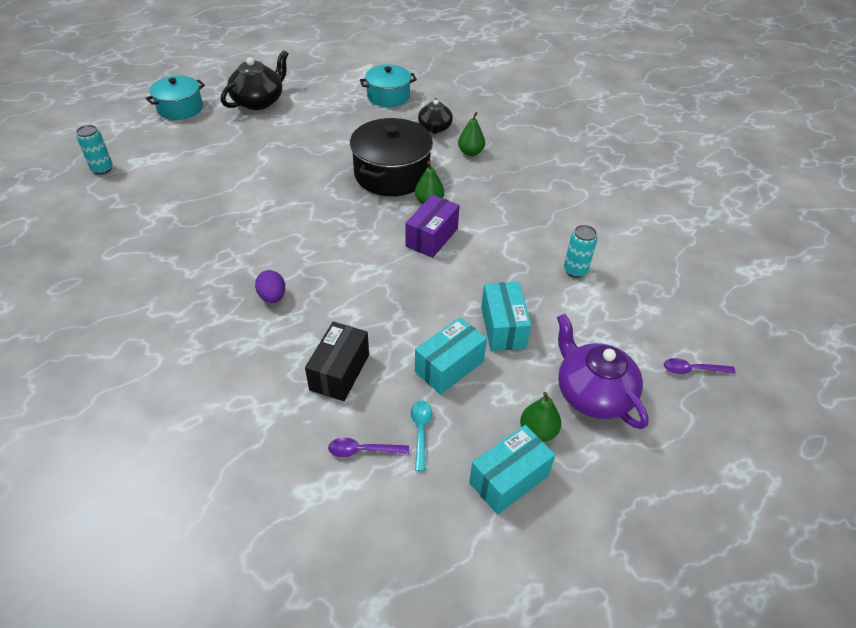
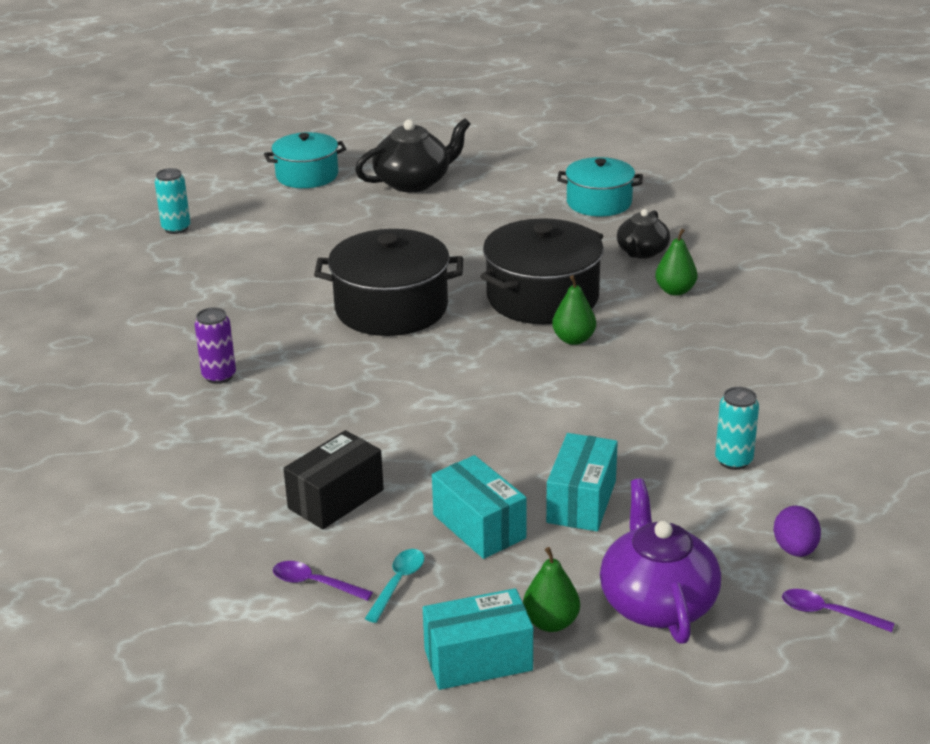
camera: 25 degrees right, 15 degrees down
purple egg [255,270,285,303] -> purple egg moved to [773,506,821,557]
purple box [405,195,460,258] -> none
turquoise box [415,317,487,395] -> turquoise box turned 75 degrees clockwise [432,455,526,559]
none -> purple can [194,307,236,384]
none -> black pot [314,229,463,336]

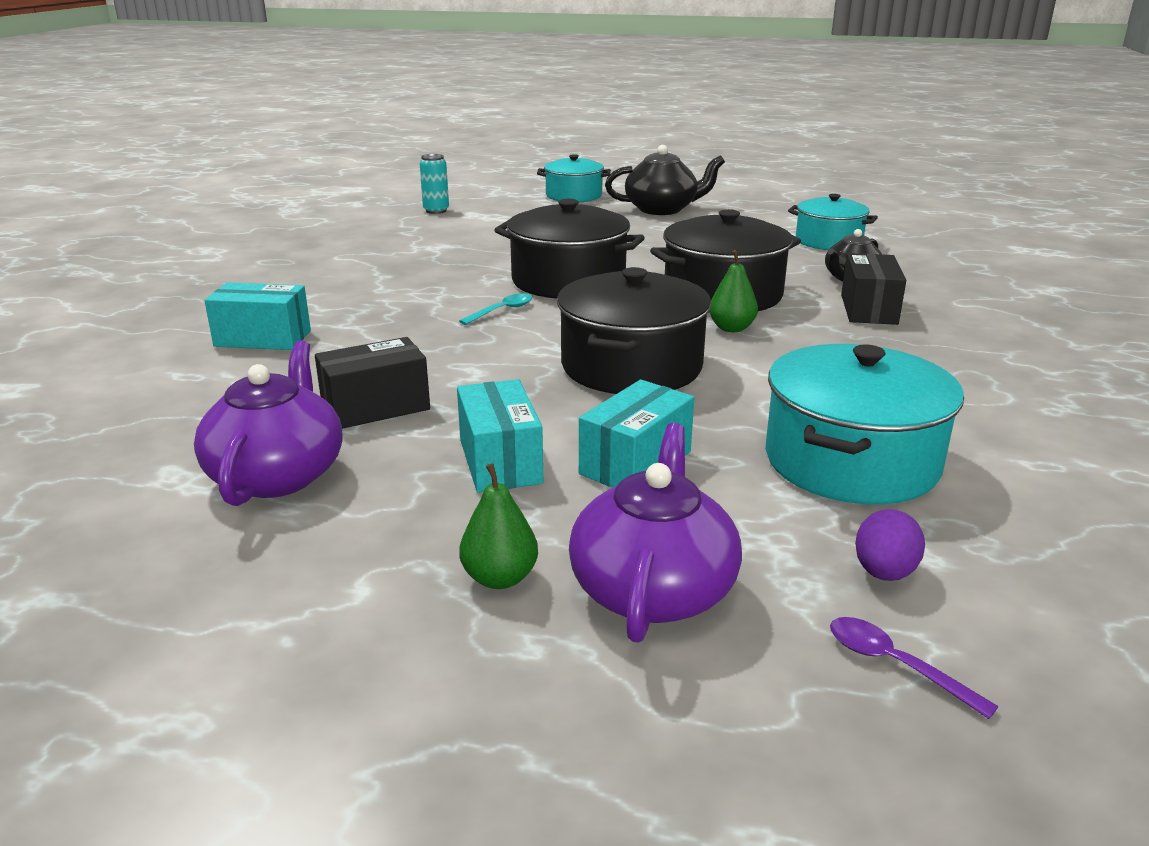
camera: 20 degrees right, 5 degrees down
purple can [194,307,236,384] -> none
purple spoon [273,561,373,601] -> purple teapot [194,340,343,506]
turquoise spoon [365,549,424,623] -> turquoise spoon moved to [459,293,533,325]
turquoise box [423,588,533,690] -> turquoise box moved to [204,282,311,350]
green pear [655,229,697,296] -> black box [841,253,906,325]
turquoise can [715,387,759,470] -> turquoise pot [765,344,964,505]
none -> black pot [557,267,711,394]

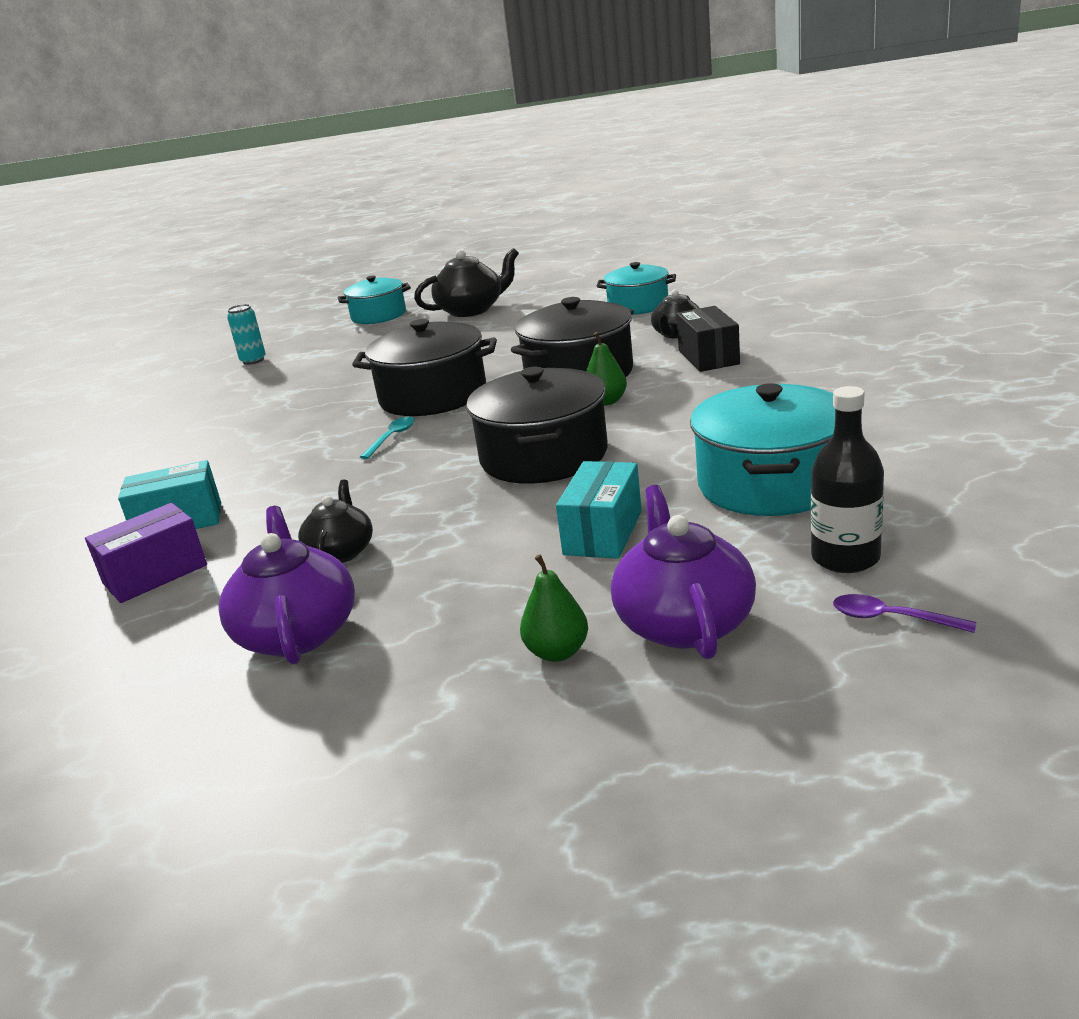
camera: 15 degrees left, 0 degrees up
black box [315,337,430,429] -> black teapot [298,480,373,563]
turquoise box [457,379,543,493] -> none
purple egg [855,509,925,581] -> black bottle [811,386,884,573]
none -> purple box [85,503,207,603]

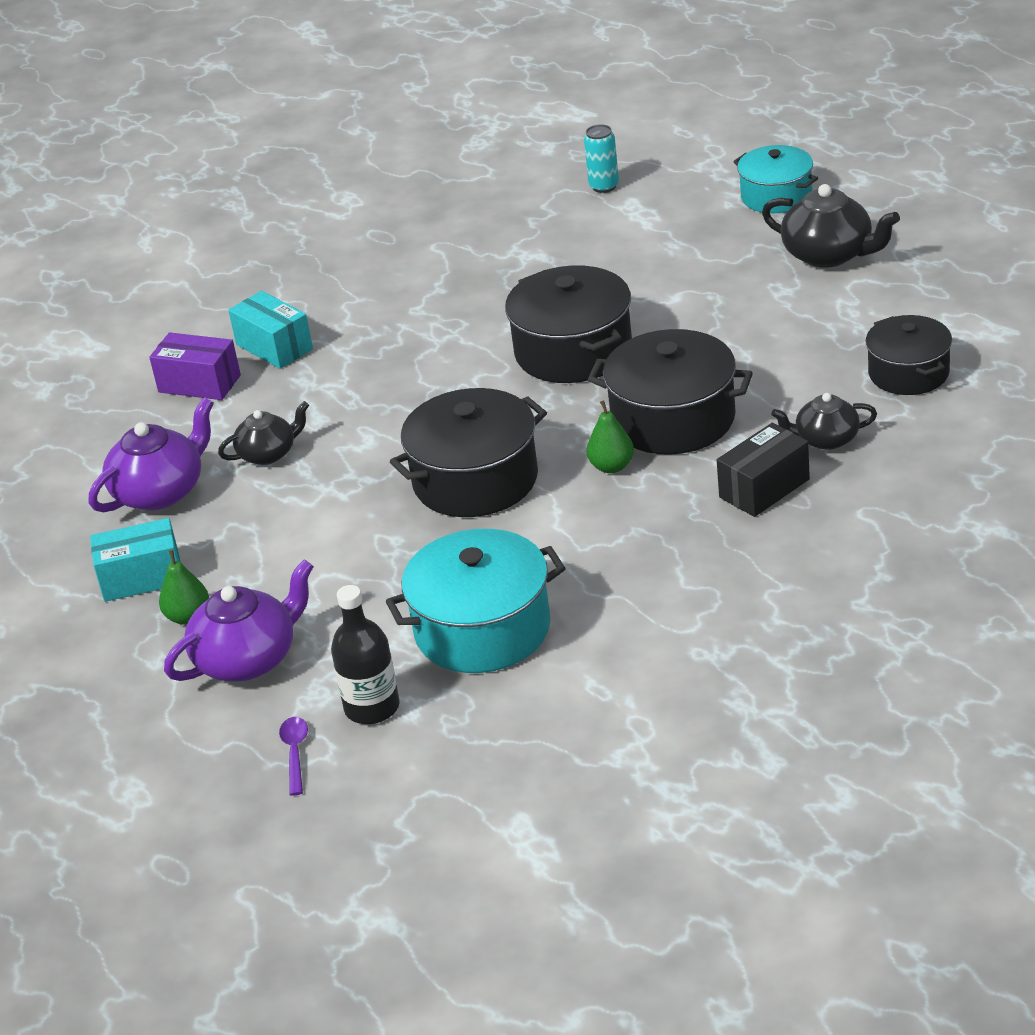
camera: 60 degrees right, 10 degrees up
turquoise spoon [360,417,414,459] -> none
turquoise box [556,461,642,559] -> turquoise box moved to [90,518,180,602]
turquoise pot [597,262,676,315] -> black pot [866,315,952,395]

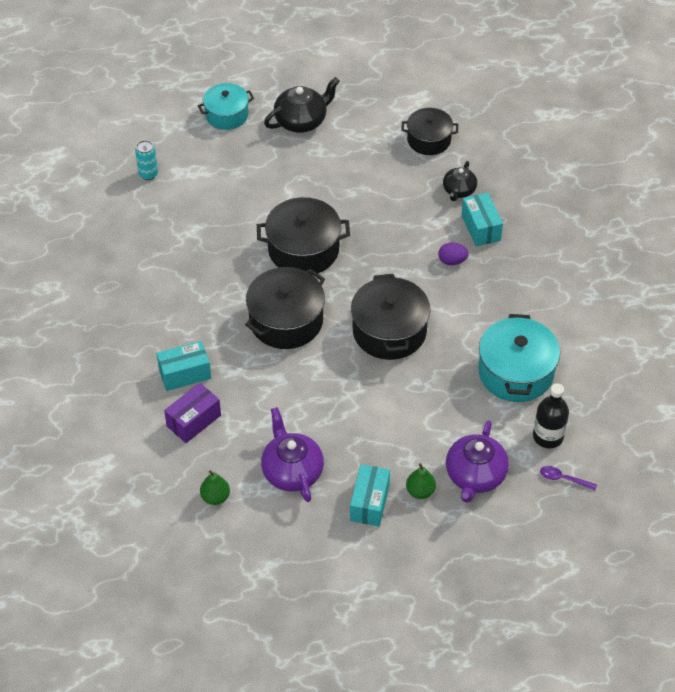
camera: 70 degrees left, 15 degrees up
purple teapot [164,560,314,681] -> purple teapot turned 150 degrees counterclockwise [446,420,509,503]
black teapot [218,401,309,465] -> none
green pear [587,400,634,473] -> green pear moved to [200,470,230,505]
black pot [588,329,753,455] -> black pot moved to [245,267,325,349]
black box [717,423,810,517] -> turquoise box [461,192,503,246]
none -> purple egg [438,243,469,265]

